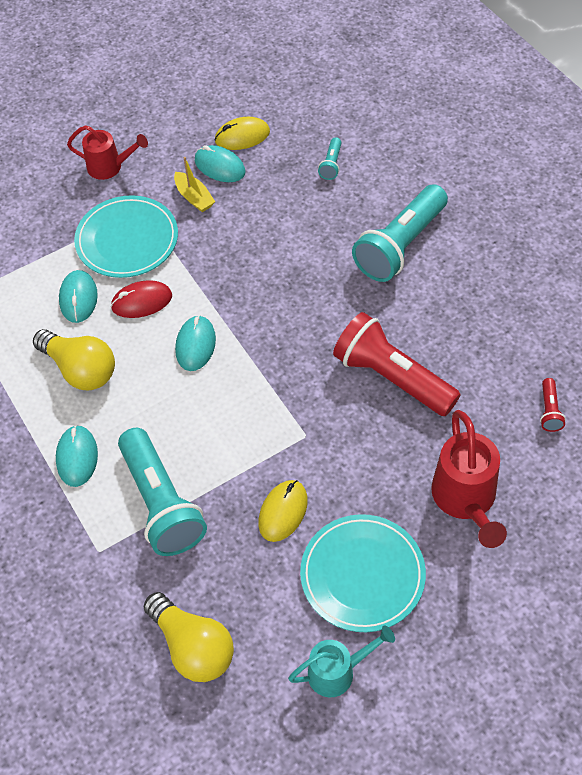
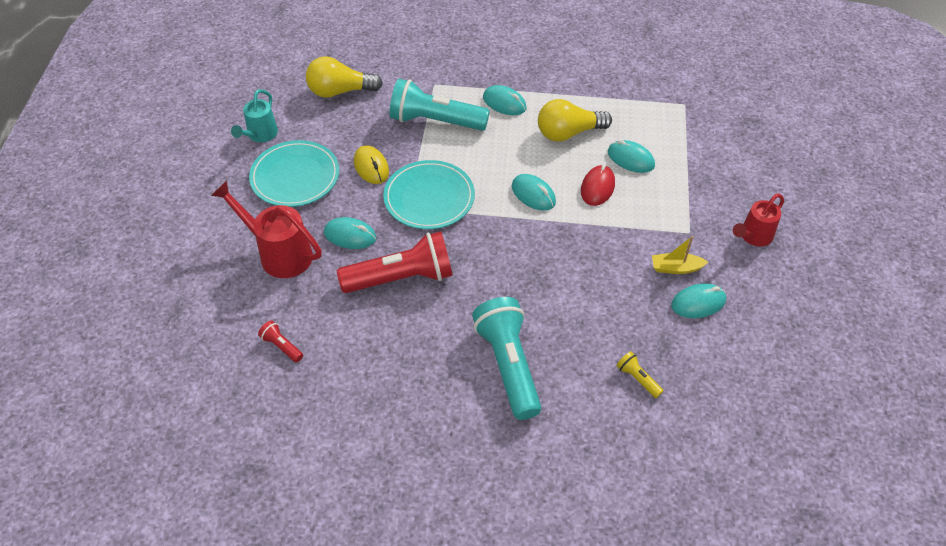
camera: 125 degrees right, 5 degrees down
turquoise plate [74,195,178,278] -> turquoise plate moved to [383,160,475,229]
yellow mouse [215,117,270,150] -> none
turquoise flashlight [318,137,342,180] -> yellow flashlight [616,351,663,398]
none -> turquoise mouse [324,217,376,249]

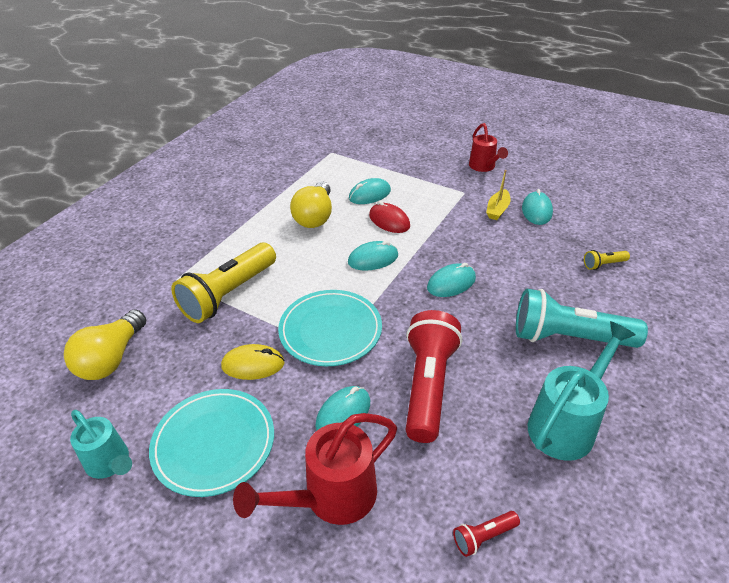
camera: 65 degrees left, 10 degrees down
turquoise flashlight [389,79,490,131] -> yellow flashlight [171,243,276,323]
turquoise mouse [483,85,526,115] -> turquoise mouse moved to [427,263,476,297]
none -> turquoise watering can [528,321,636,461]

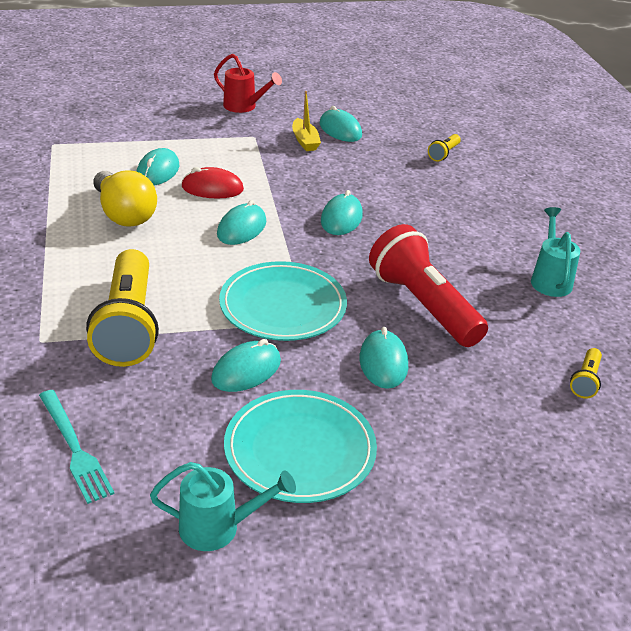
camera: 45 degrees left, 5 degrees down
yellow light bulb [64,309,146,380] -> turquoise fork [39,390,115,504]
yellow mouse [221,344,285,380] -> turquoise mouse [211,339,281,392]
red watering can [233,413,397,525] -> none
red flashlight [453,511,520,557] -> yellow flashlight [570,348,602,399]
turquoise flashlight [516,289,648,348] -> none
turquoise watering can [528,321,636,461] -> turquoise watering can [531,207,580,297], size x0.65

